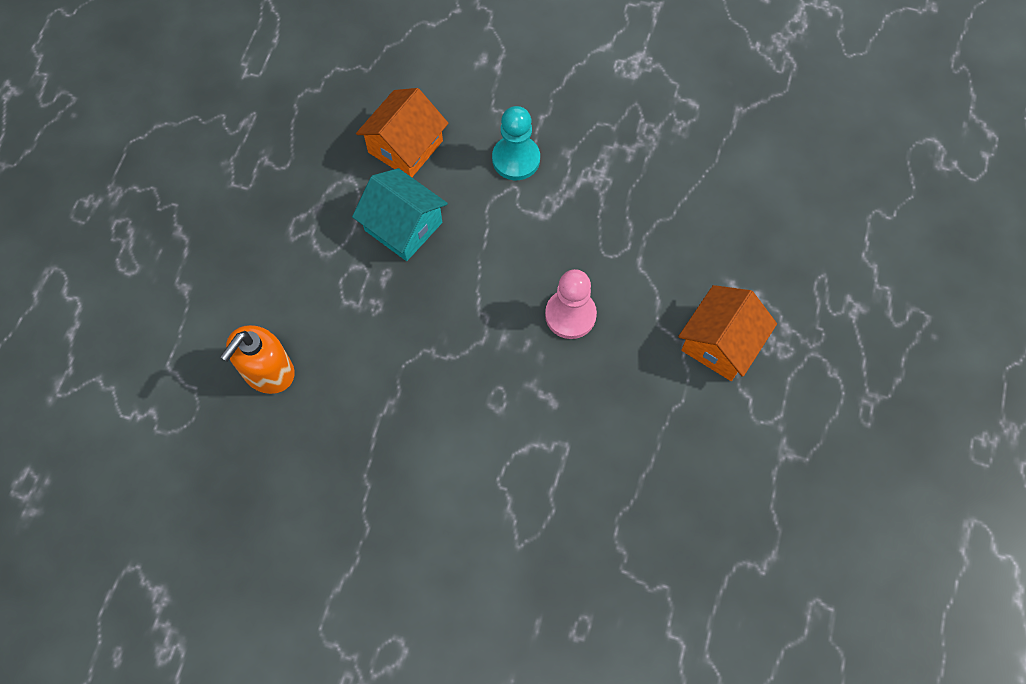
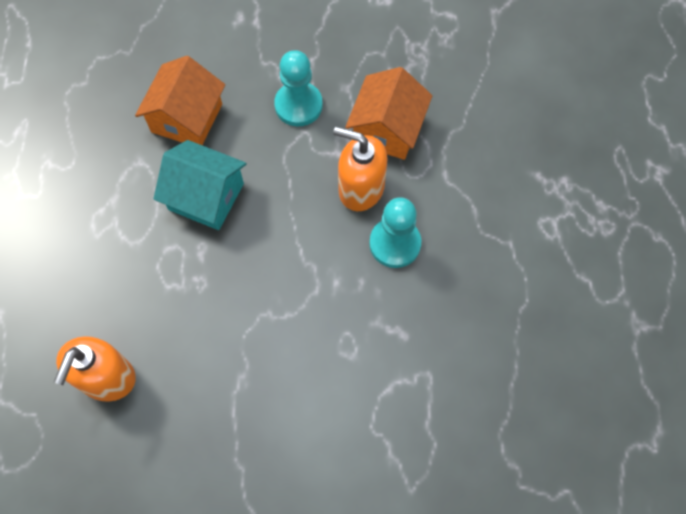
camera: 15 degrees left, 0 degrees up
pink pawn [545,269,597,339] -> turquoise pawn [369,197,421,268]
orange house [678,285,777,381] -> orange house moved to [345,67,432,160]
none -> orange soap dispenser [333,127,387,211]

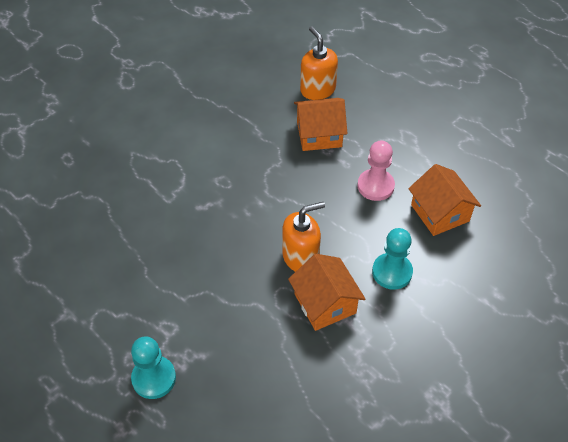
camera: 135 degrees right, 15 degrees down
turquoise house [153,140,246,230] -> pink pawn [357,140,395,201]
turquoise pawn [369,197,421,268] -> turquoise pawn moved to [131,336,176,399]
none -> orange house [294,98,348,151]

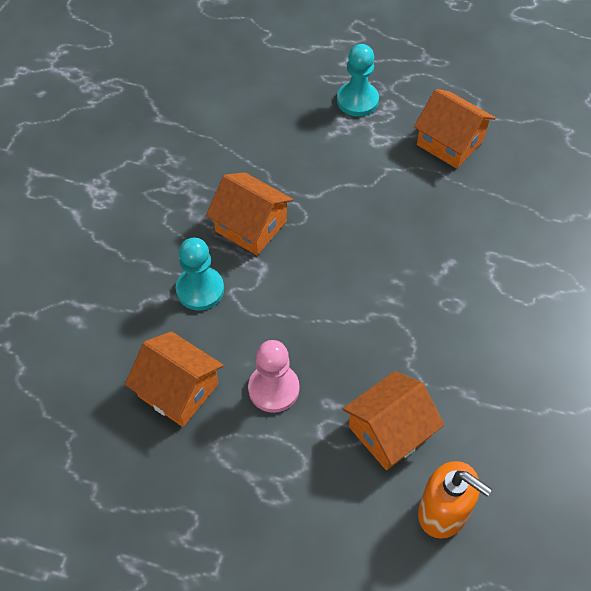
camera: 150 degrees right, 5 degrees up
orange soap dispenser [282,202,325,272] -> none
none -> orange house [414,89,496,169]

